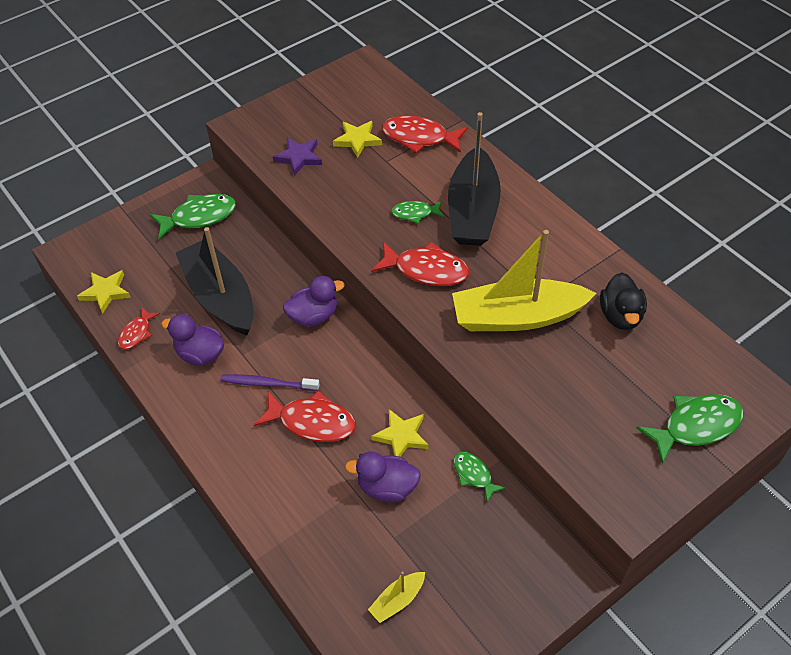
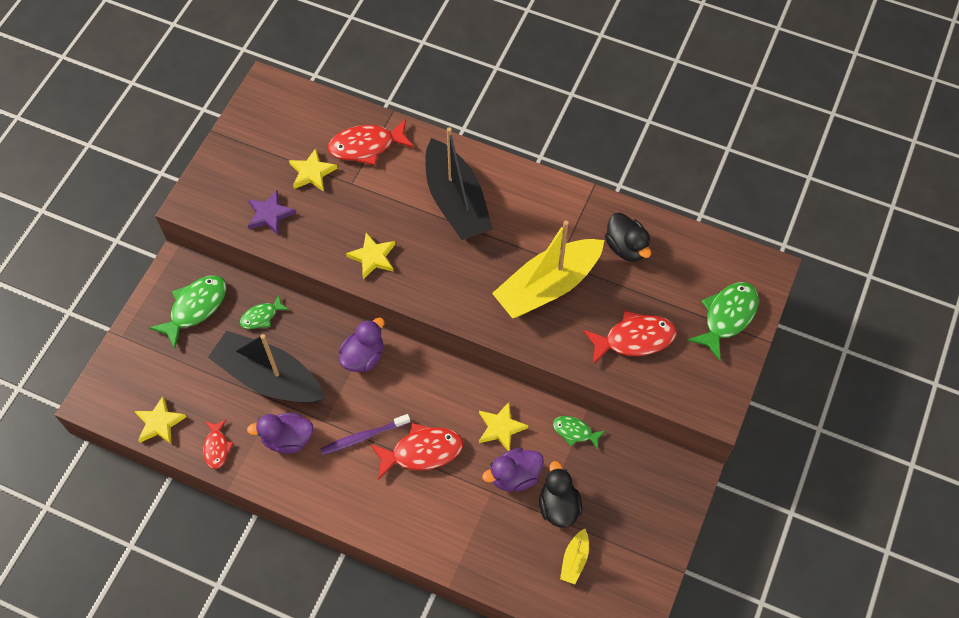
camera: 30 degrees left, 10 degrees up
red fish [371,242,469,286] -> red fish moved to [583,311,677,364]
green fish [391,201,444,224] -> green fish moved to [240,295,289,329]
none -> yellow star [346,232,395,279]
none -> black duck [539,461,582,528]

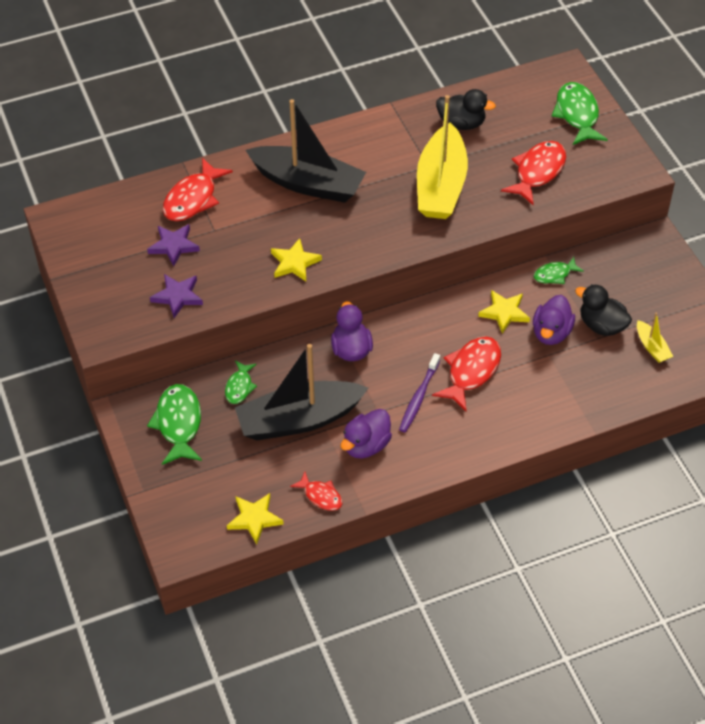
camera: 45 degrees left, 10 degrees down
yellow star [289,148,338,192] -> purple star [147,224,200,266]

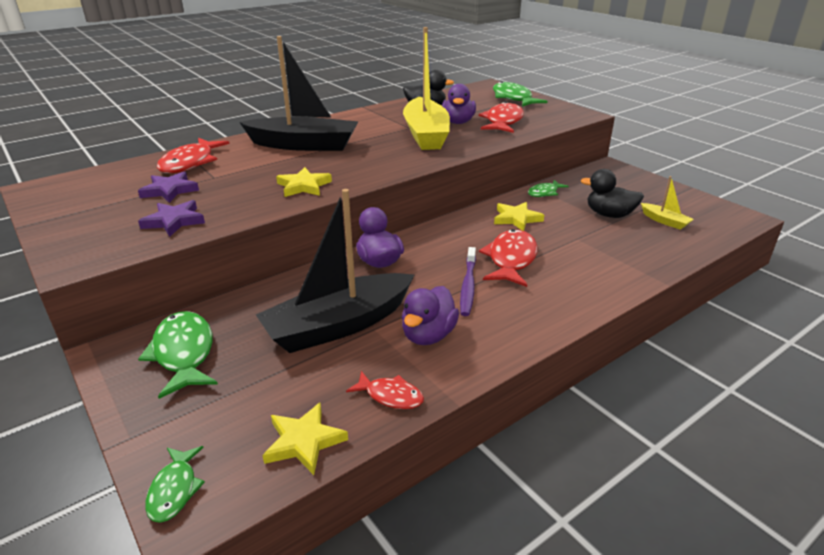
camera: 15 degrees left, 20 degrees down
green fish [225,361,257,404] -> green fish moved to [145,446,205,523]
purple duck [533,295,575,345] -> purple duck moved to [442,84,476,124]

